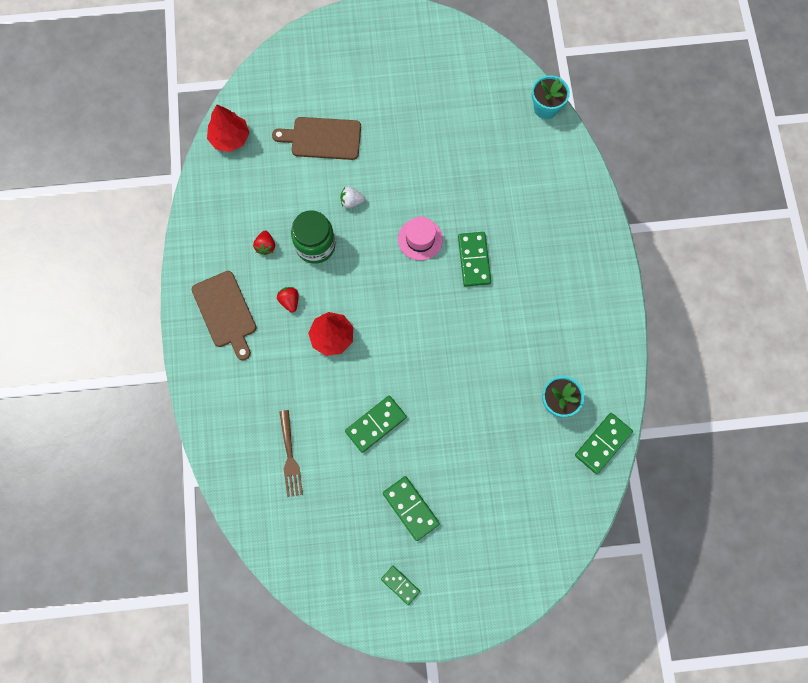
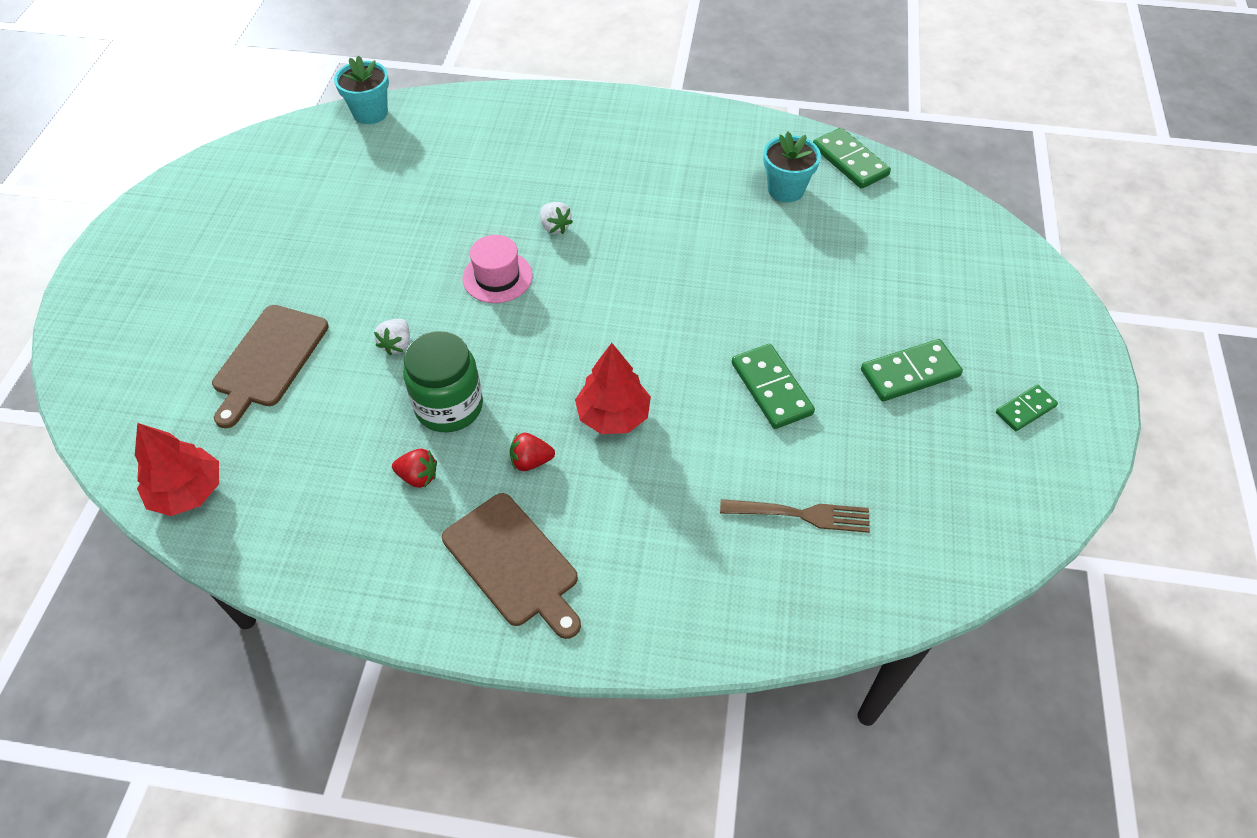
camera: 75 degrees left, 20 degrees down
brown cutting board [192,271,256,360] -> brown cutting board turned 60 degrees clockwise [442,493,581,639]
green domino [458,232,491,287] -> white strawberry [540,202,573,234]

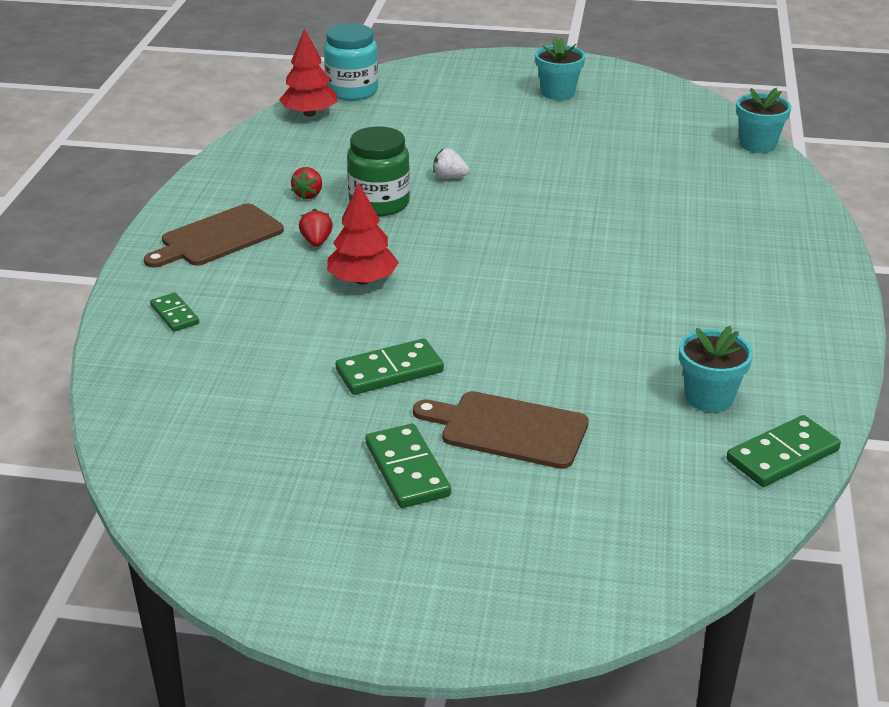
camera: 90 degrees right, 20 degrees down
brown cutting board [212,305,329,428] -> brown cutting board moved to [413,391,589,469]
pink hat [462,235,533,303] -> none
white strawberry [540,202,573,234] -> none
brown fork [720,499,870,533] -> none
green domino [996,384,1058,431] -> green domino moved to [150,292,199,332]
none -> turquoise jar [324,24,378,101]
none -> turquoise flower pot [535,37,585,100]

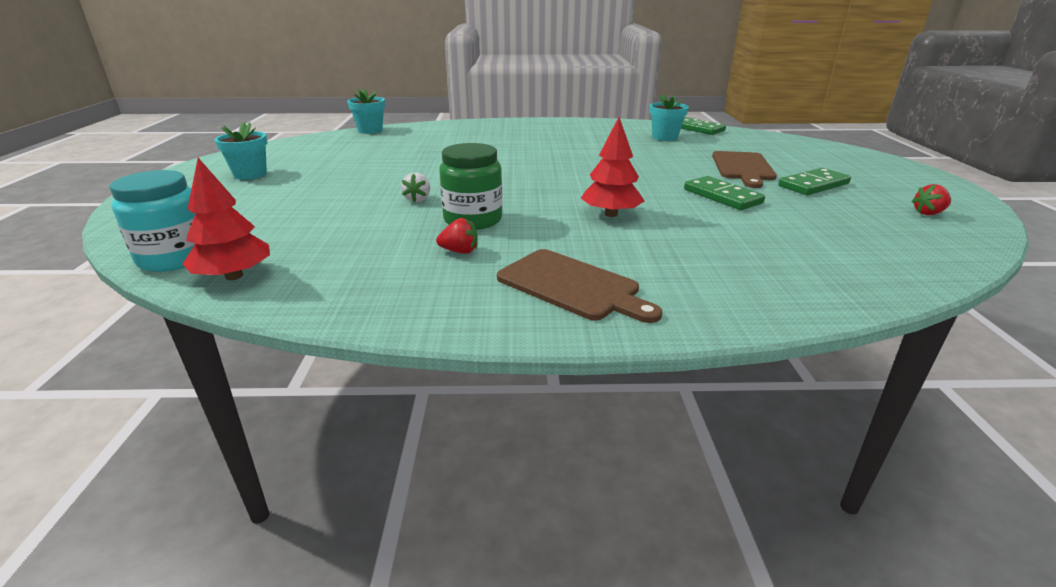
camera: 100 degrees left, 5 degrees down
green domino [150,292,199,332] -> none
red strawberry [299,209,333,247] -> red strawberry moved to [912,184,951,215]

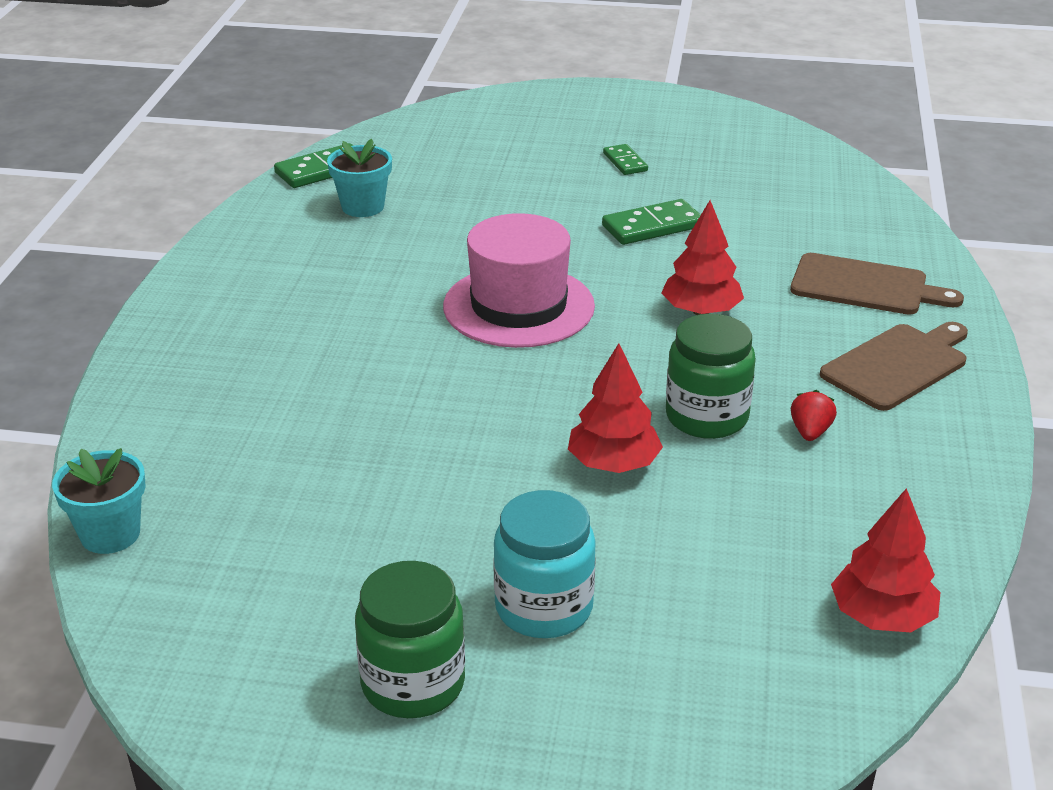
camera: 80 degrees left, 5 degrees up
turquoise jar [109,170,196,272] -> turquoise jar moved to [493,490,596,638]
turquoise flower pot [215,122,267,180] -> green jar [355,561,465,718]
white strawberry [401,172,430,202] -> red tree [568,343,663,473]
brown cutting board [712,151,777,188] -> brown cutting board moved to [790,253,964,315]
green domino [779,168,851,195] -> green domino [603,144,648,175], size x0.62
red strawberry [912,184,951,215] -> none
none -> pink hat [443,213,595,348]

